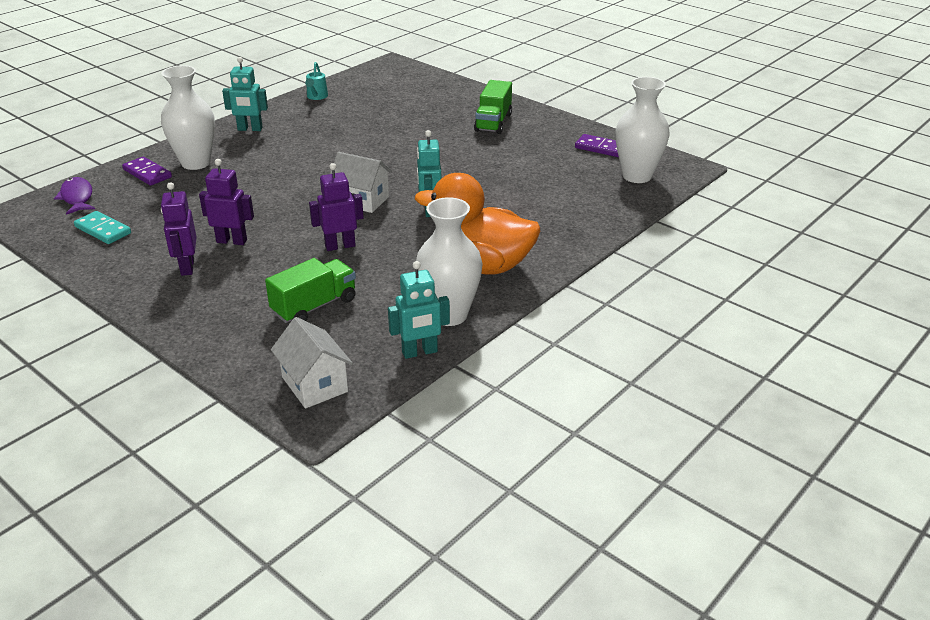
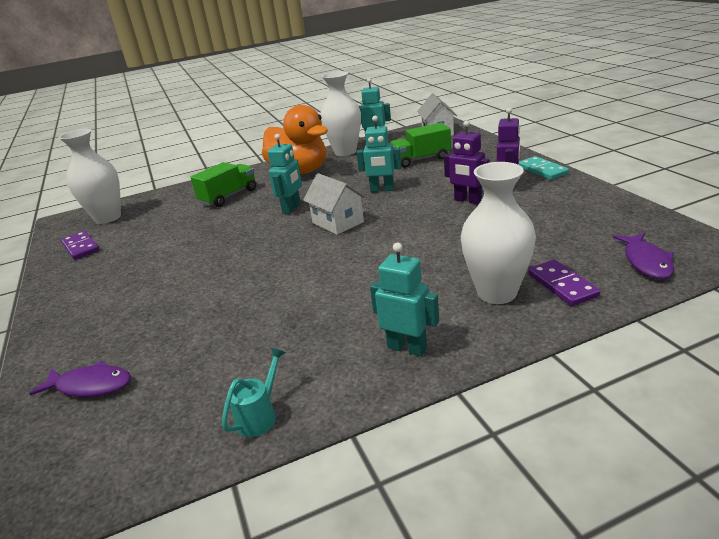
camera: 150 degrees left, 5 degrees down
turquoise domino [74,211,131,244] -> turquoise domino moved to [519,156,569,180]
purple robot [309,163,364,251] -> turquoise robot [356,116,401,192]
green truck [474,80,512,134] -> green truck moved to [191,162,256,207]
none -> purple fish [29,361,131,397]

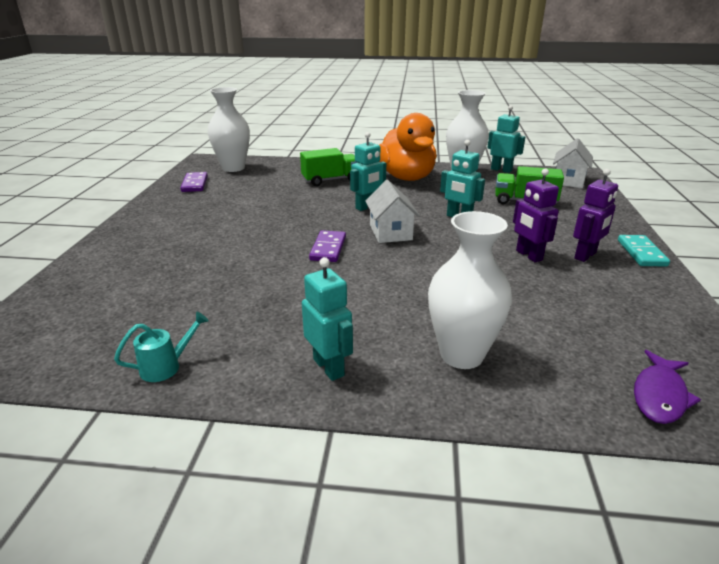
camera: 25 degrees right, 0 degrees up
purple fish [29,361,131,397] -> none
purple domino [528,260,600,306] -> purple domino moved to [309,230,346,262]

